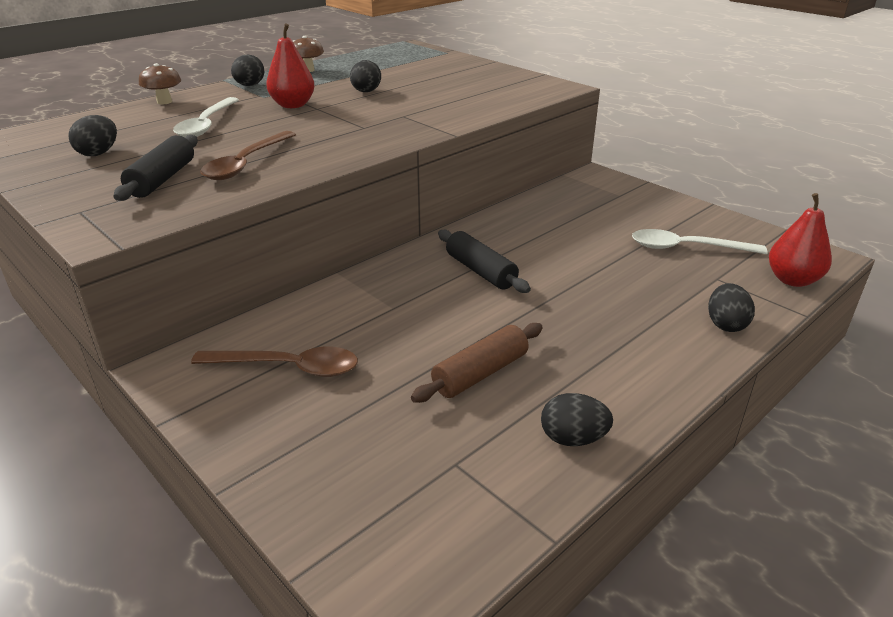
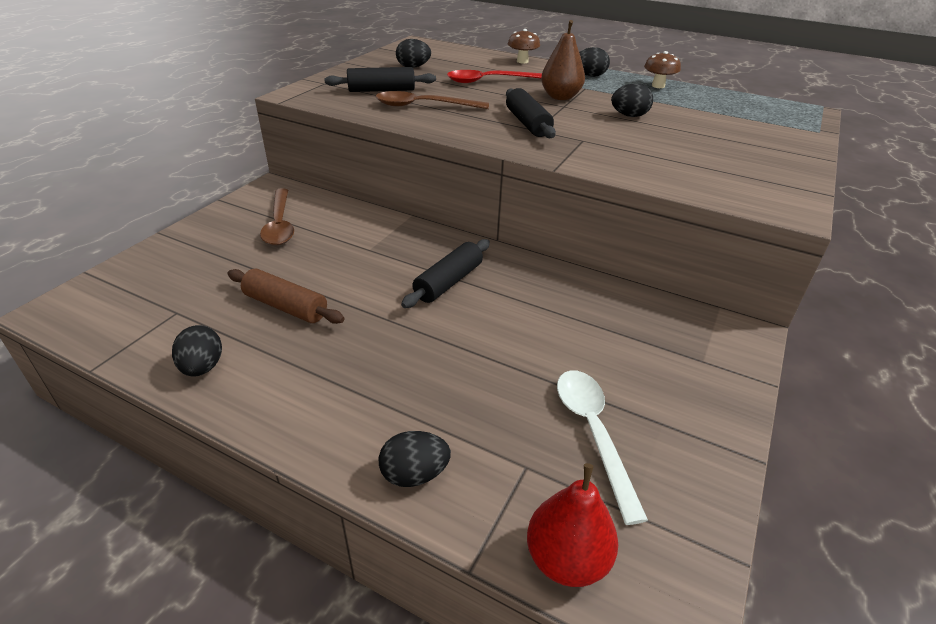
camera: 70 degrees right, 5 degrees up
white spoon [173,97,239,137] -> red spoon [447,70,542,83]
red pear [266,23,315,108] -> brown pear [541,20,585,100]
none -> black rolling pin [506,88,556,138]

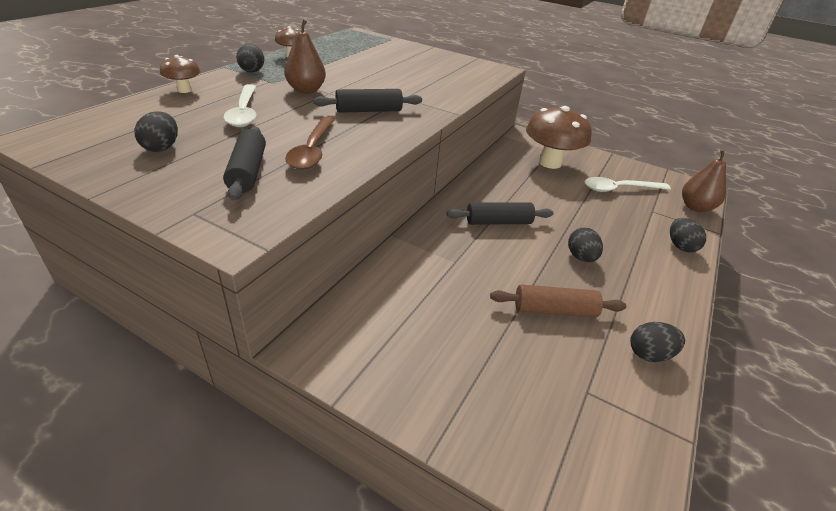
camera: 90 degrees left, 0 degrees up
brown rolling pin [228,268,345,324] -> brown rolling pin turned 60 degrees clockwise [490,284,626,318]
brown spoon [260,188,294,245] -> none
black rolling pin [401,239,490,308] -> black rolling pin turned 45 degrees counterclockwise [447,202,553,225]
red spoon [447,70,542,83] -> white spoon [224,84,256,127]
red pear [527,463,618,587] -> brown pear [682,149,726,212]
black egg [611,83,653,117] -> black egg moved to [568,228,603,262]
none -> brown mushroom [526,106,591,169]

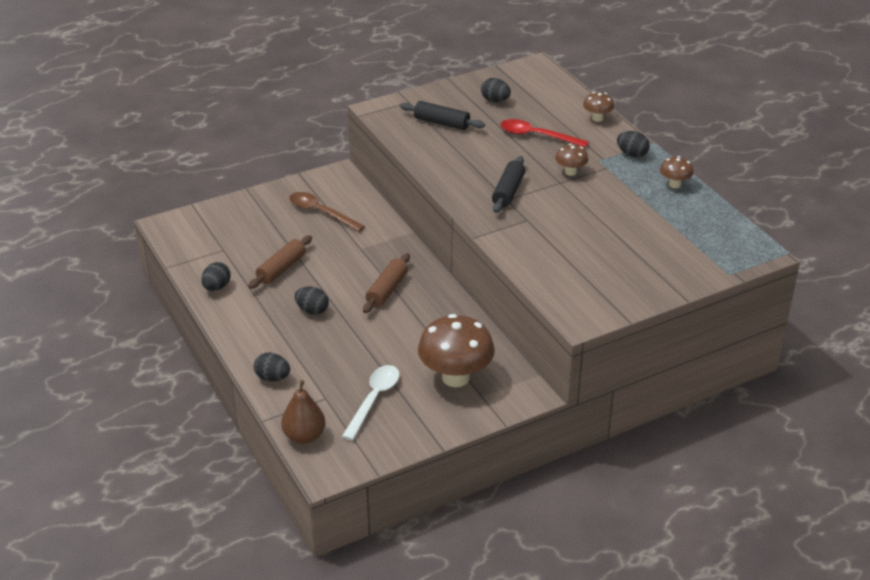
camera: 125 degrees right, 0 degrees up
white spoon [224,84,256,127] -> red spoon [500,119,589,148]
brown pear [284,19,326,94] -> brown mushroom [555,144,588,176]
brown spoon [285,117,335,170] -> brown spoon moved to [289,192,365,232]
black rolling pin [447,202,553,225] -> brown rolling pin [363,253,410,313]

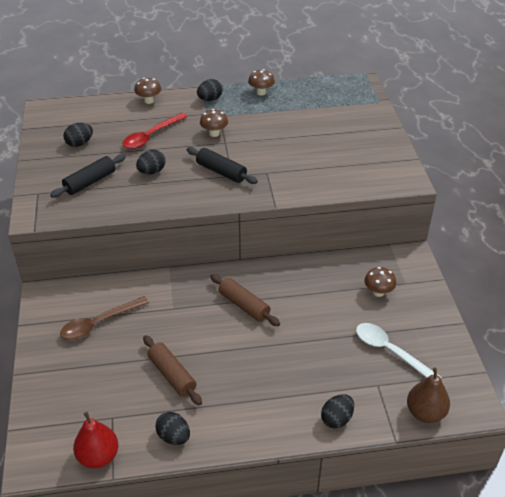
camera: 70 degrees left, 5 degrees up
black egg [295,287,329,315] -> black egg moved to [136,150,166,174]
brown mushroom [418,314,495,387] -> brown mushroom [364,267,396,297], size x0.48
none -> red pear [73,412,118,468]

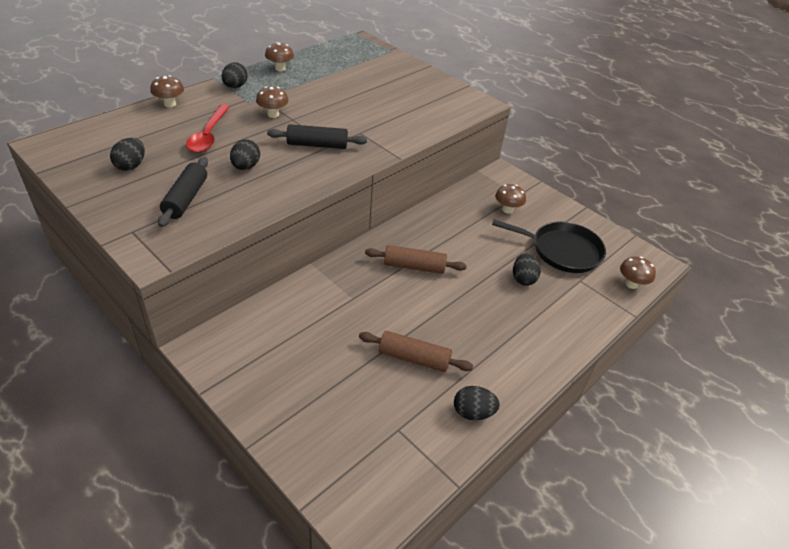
camera: 40 degrees left, 0 degrees up
brown spoon [60,296,149,340] -> none
red pear [73,412,118,468] -> none
black egg [321,394,354,429] -> black egg moved to [513,253,541,286]
white spoon [356,323,442,378] -> black pan [492,220,606,273]
brown pear [407,367,450,423] -> brown mushroom [620,256,656,289]

